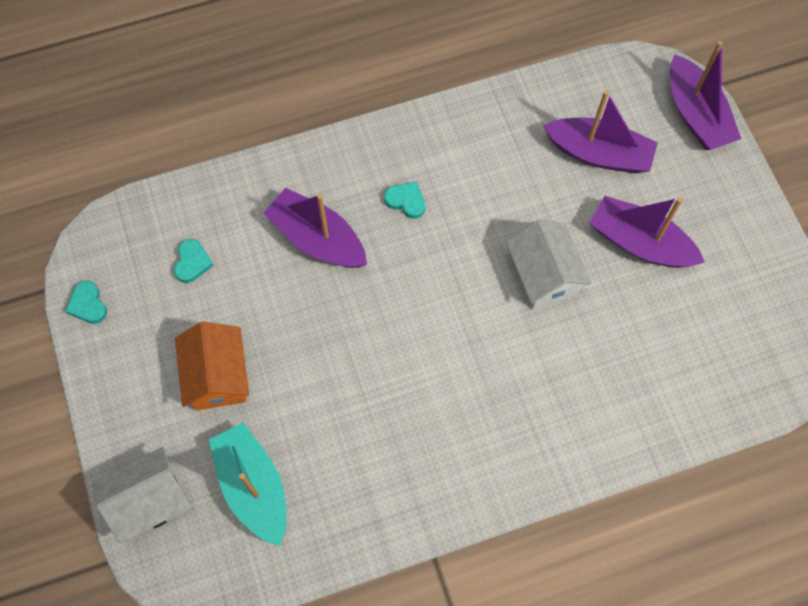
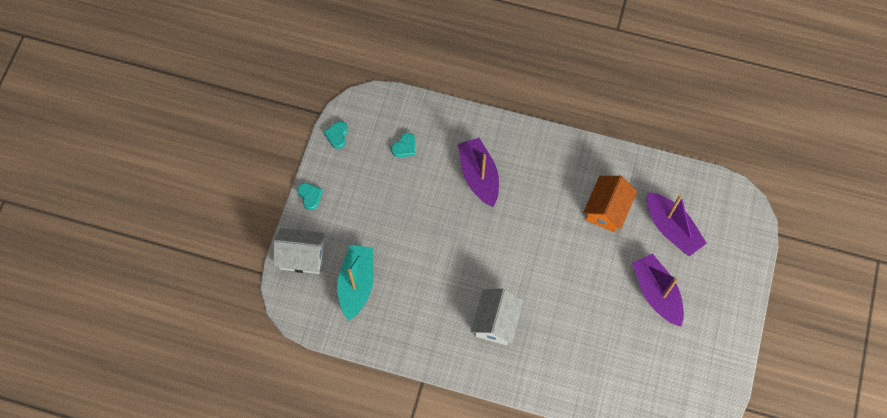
camera: 35 degrees right, 0 degrees up
orange house [175,322,249,411] -> orange house moved to [583,176,637,232]
turquoise heart [384,181,425,219] -> turquoise heart moved to [297,183,323,210]
white house [506,219,591,309] -> white house moved to [471,289,524,345]
purple boat [670,41,741,150] -> none

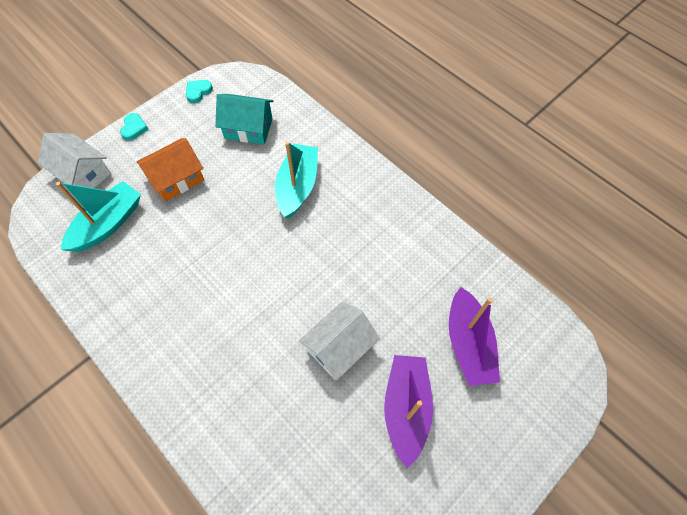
camera: 30 degrees right, 5 degrees down
turquoise heart [391,133,415,157] -> turquoise house [215,94,273,144]
purple boat [458,138,499,207] -> turquoise boat [275,141,318,219]
white house [471,289,524,345] -> white house moved to [299,302,380,380]
orange house [583,176,637,232] -> orange house moved to [137,138,204,201]

